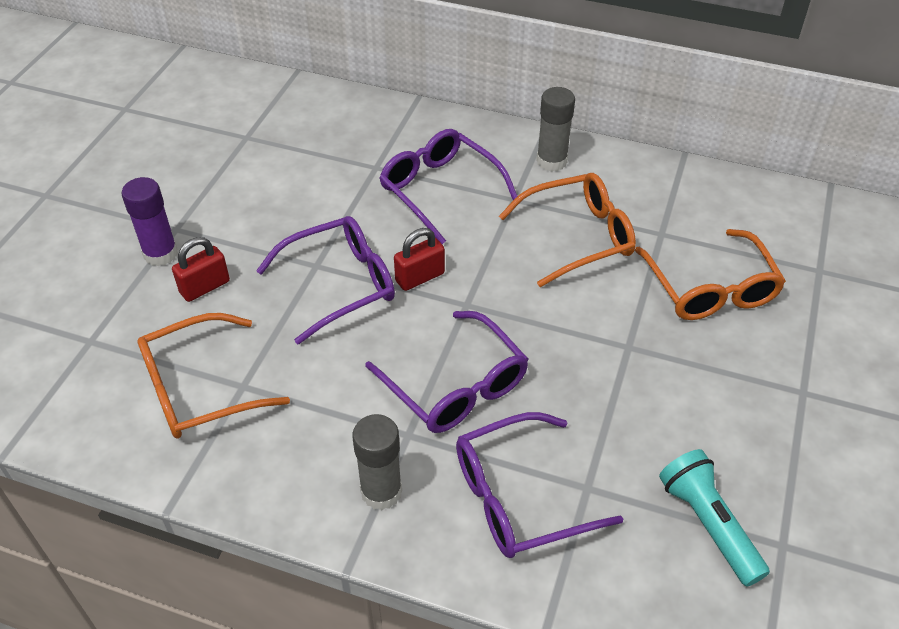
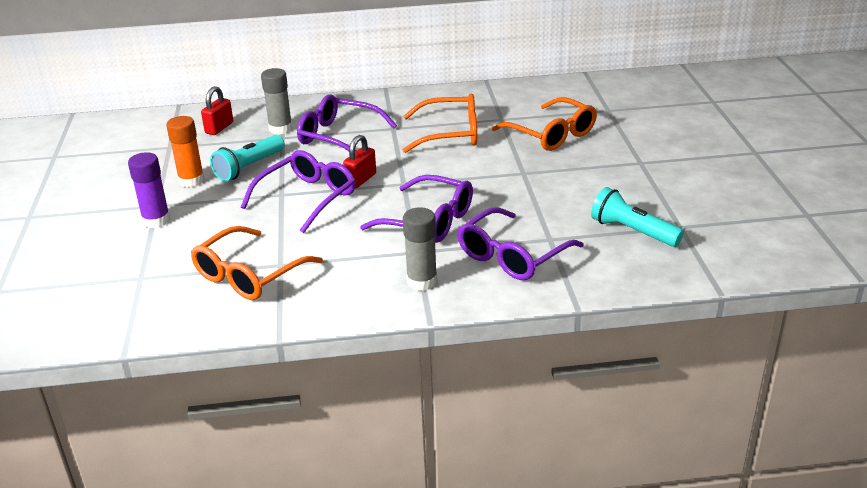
camera: 25 degrees left, 15 degrees down
red padlock [172,237,230,302] -> red padlock moved to [201,86,233,135]
orange glasses [499,173,636,287] -> orange glasses turned 45 degrees clockwise [403,94,477,153]
grey glue stick [536,87,575,172] -> grey glue stick moved to [261,68,292,134]
none -> orange glue stick [166,116,205,187]
none -> turquoise flashlight [210,135,285,181]

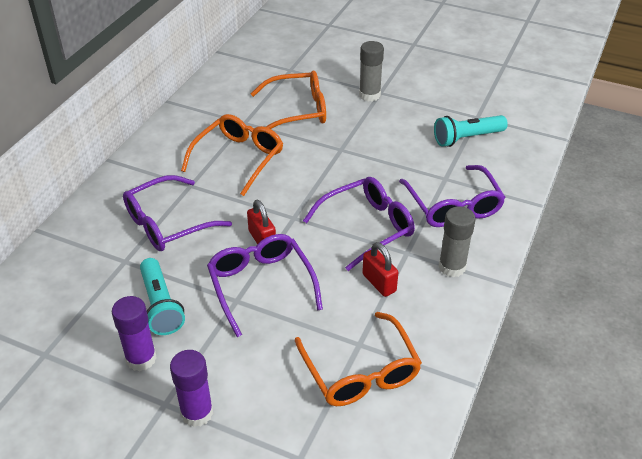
camera: 60 degrees left, 10 degrees up
orange glue stick [166,116,205,187] -> purple glue stick [112,296,157,371]
red padlock [201,86,233,135] -> red padlock moved to [362,242,398,297]
grey glue stick [261,68,292,134] -> grey glue stick moved to [359,41,384,102]

